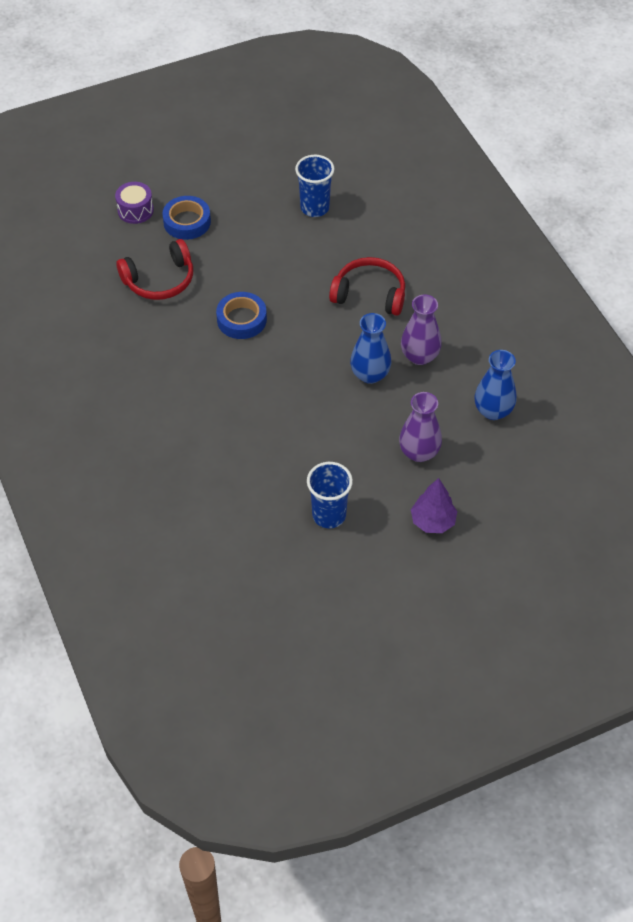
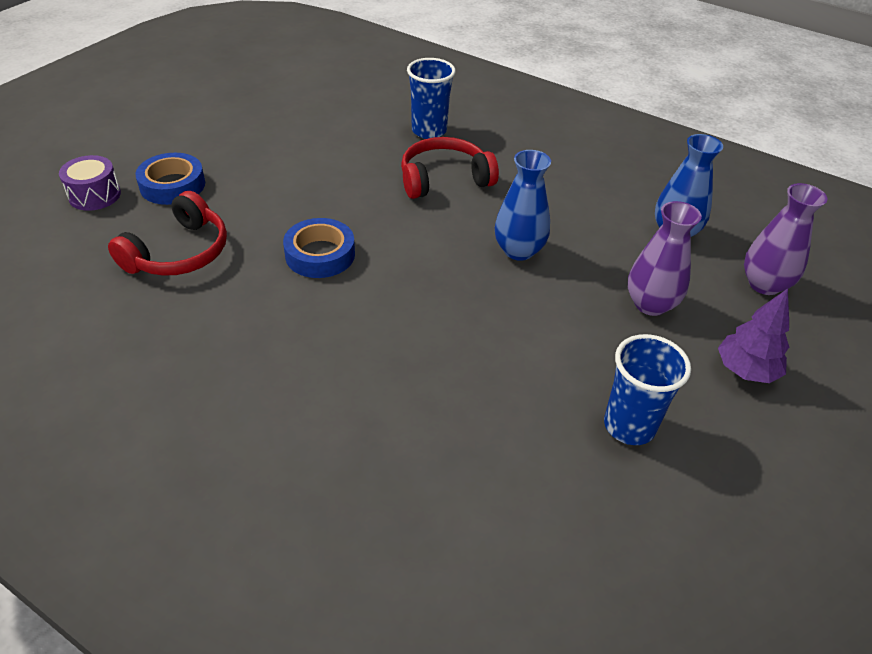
camera: 35 degrees left, 10 degrees down
blue cup [295,155,334,217] -> blue cup moved to [407,58,456,139]
purple vase [401,295,442,365] -> purple vase moved to [744,183,827,295]

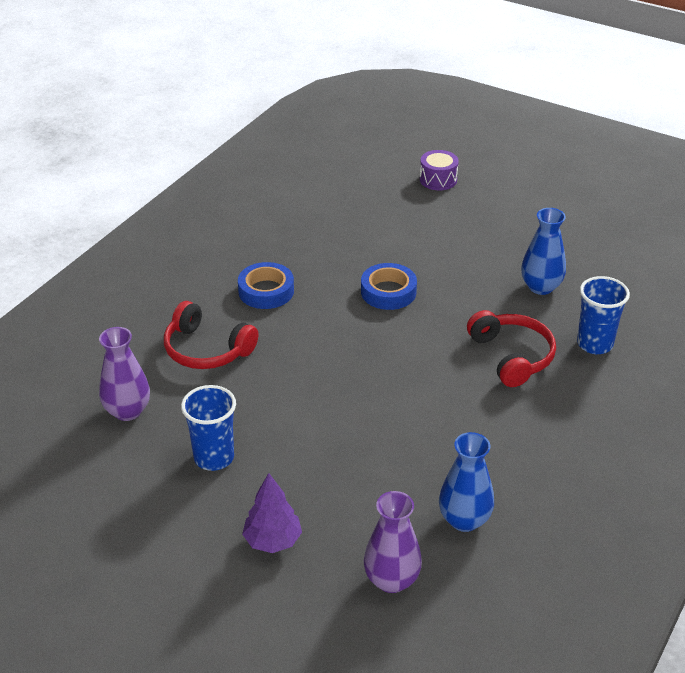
camera: 90 degrees right, 5 degrees down
red headphones [108,191,227,276] -> red headphones moved to [164,301,258,369]
blue tape [135,153,205,205] -> blue tape moved to [238,262,294,309]
blue vase [495,150,551,261] -> blue vase moved to [521,208,566,295]
purple vase [628,201,702,316] -> purple vase moved to [99,327,150,421]

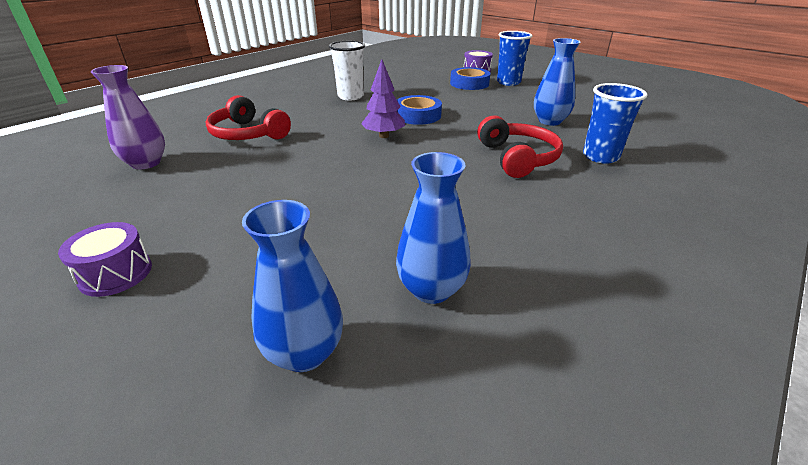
camera: 10 degrees right, 5 degrees down
blue cup [181,385,236,471] -> blue cup moved to [497,31,532,86]
blue tape [238,262,294,309] -> blue tape moved to [450,67,490,90]
purple tree [242,473,302,553] -> purple tree moved to [361,59,405,138]
purple vase [364,491,422,593] -> blue vase [242,200,343,372]
none -> purple drum [58,222,152,297]
none -> white cup [329,41,365,101]

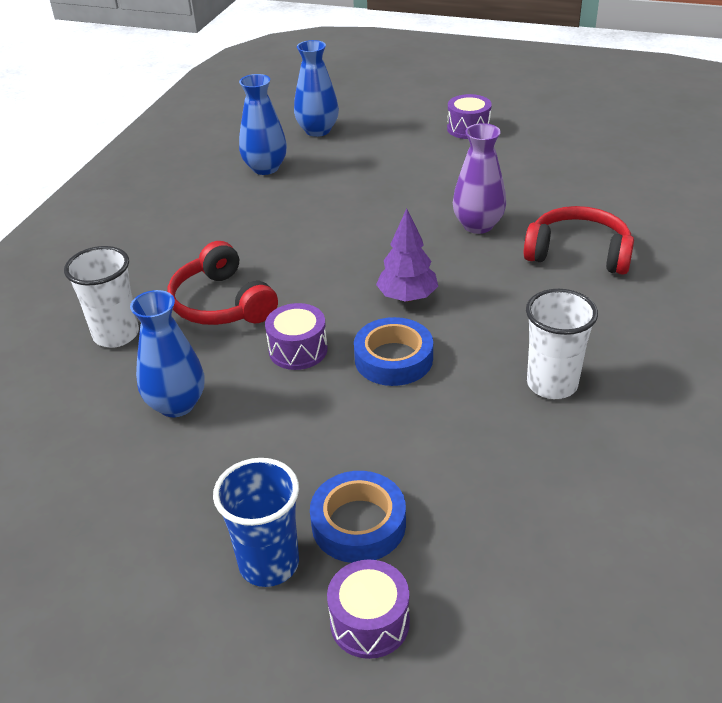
camera: 160 degrees right, 5 degrees up
purple vase [91,65,165,170] -> purple vase moved to [453,123,506,234]
blue cup [583,83,648,164] -> white cup [64,246,139,348]
none -> purple drum [265,303,328,370]

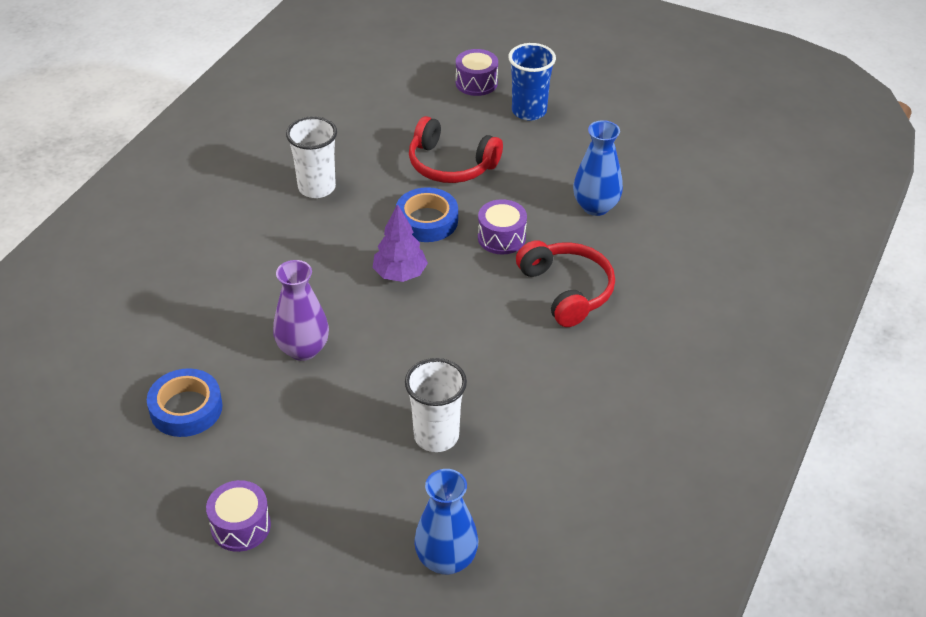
camera: 175 degrees left, 5 degrees up
white cup [64,246,139,348] -> white cup moved to [405,358,467,452]
blue vase [239,74,287,175] -> none
blue tape [310,471,406,563] -> blue tape moved to [147,368,223,437]
red headphones [524,206,634,275] -> red headphones moved to [409,116,503,183]

